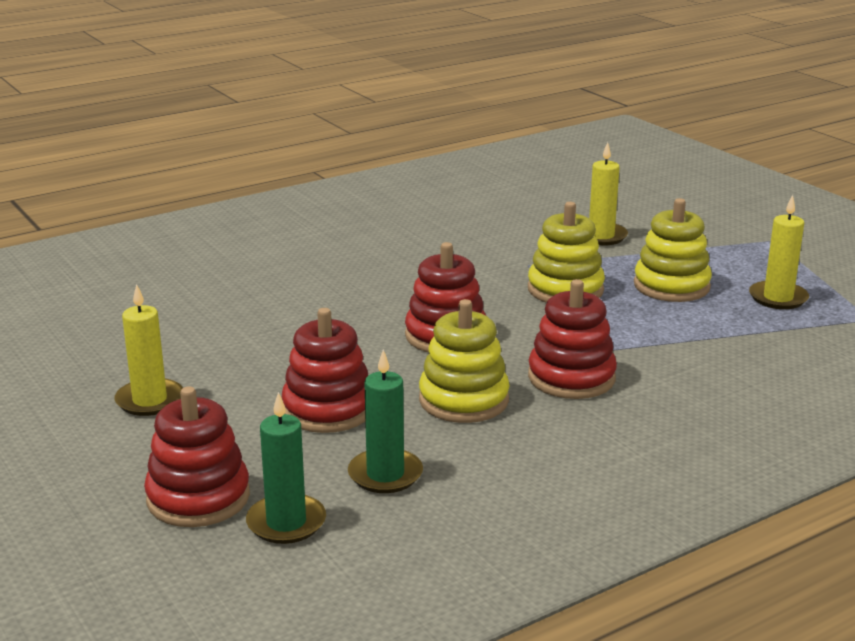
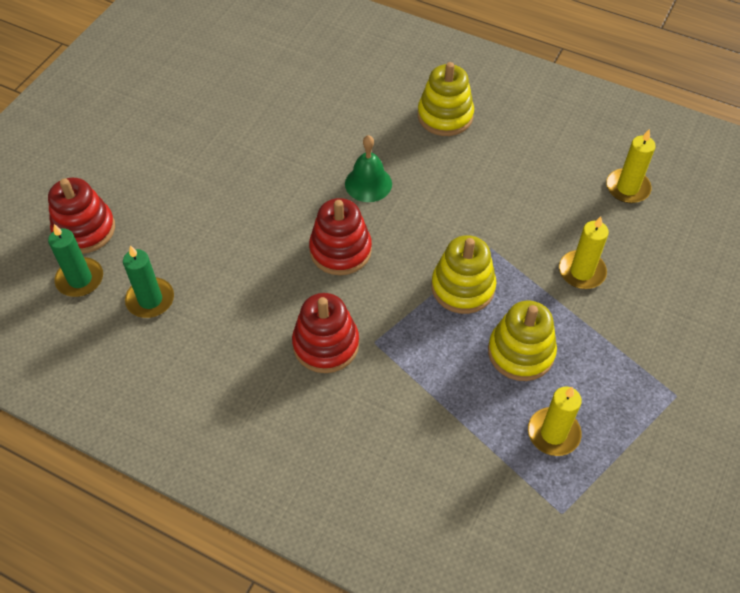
camera: 60 degrees right, 30 degrees up
yellow candle [114,284,183,416] -> yellow candle moved to [606,129,656,203]
red stacking toy [282,308,368,433] -> none
yellow stacking toy [419,299,510,423] -> yellow stacking toy moved to [418,62,474,136]
none -> green bell [345,135,392,202]

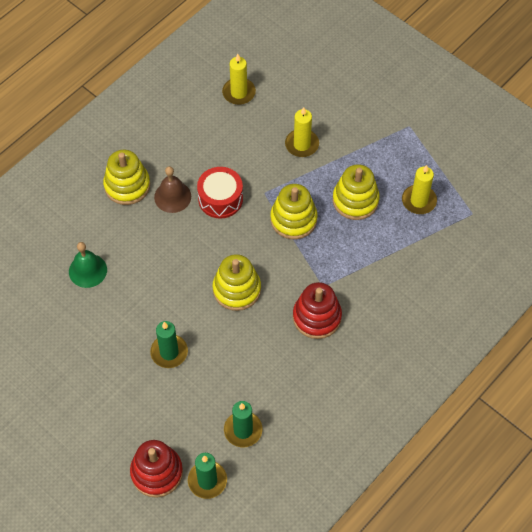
camera: 75 degrees left, 5 degrees up
red stacking toy [309,198,372,275] -> yellow stacking toy [213,254,261,311]
green bell [345,135,392,202] -> green bell moved to [69,242,107,288]
none -> green candle [150,321,188,368]
none -> brown bell [154,166,191,213]
none -> red drum [197,167,243,219]

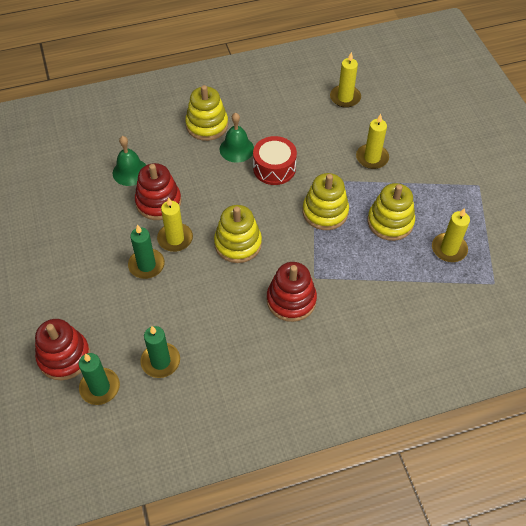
camera: 30 degrees right, 5 degrees down
brown bell [154,166,191,213] -> green bell [220,112,254,163]
none -> red stacking toy [135,163,181,220]
none -> yellow candle [157,197,193,252]

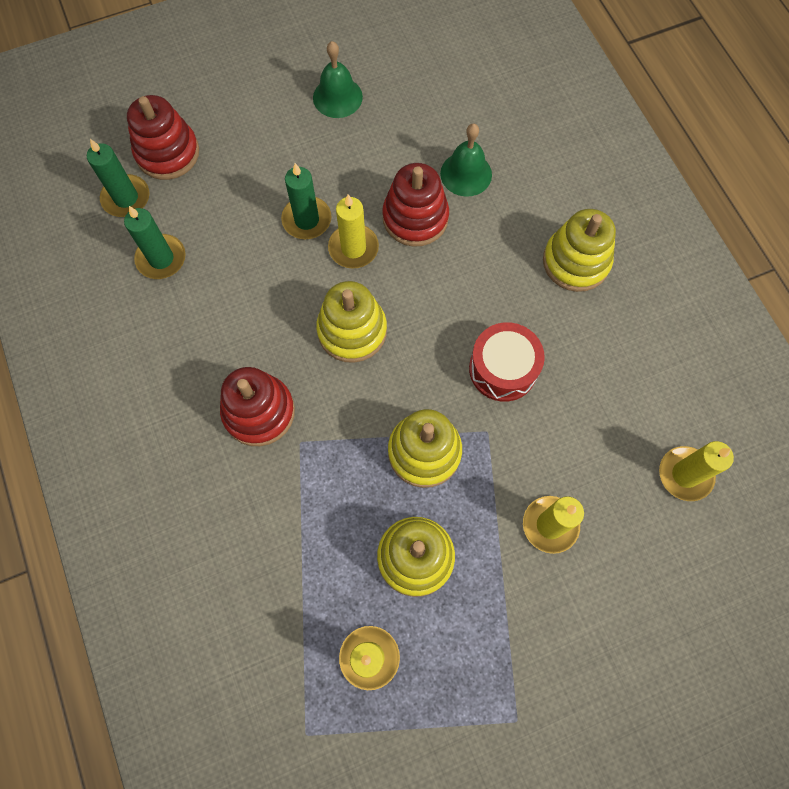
camera: 85 degrees right, 15 degrees up
green bell [220,112,254,163] -> green bell moved to [313,41,363,118]

